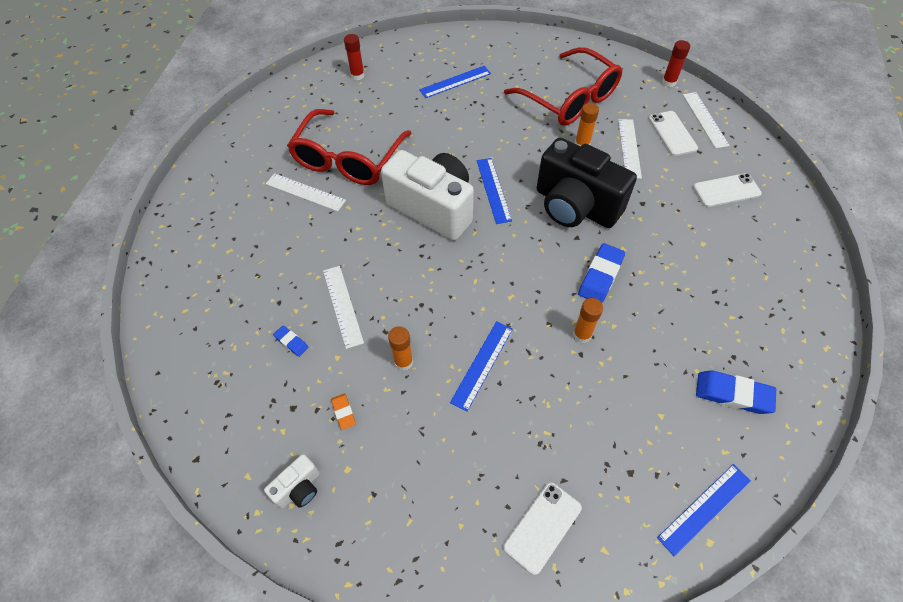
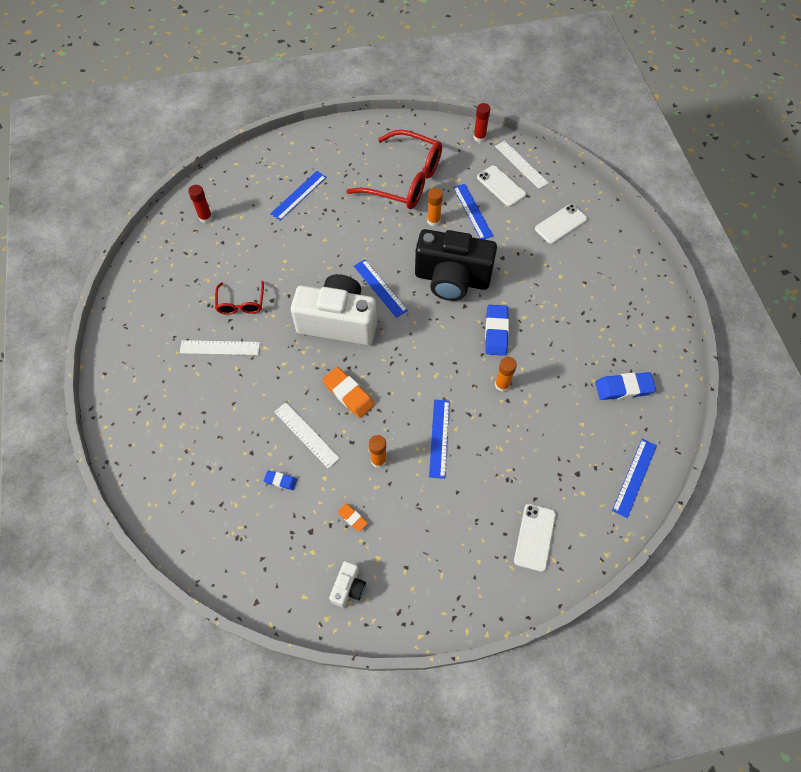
camera: 25 degrees left, 5 degrees up
red glasses [287,109,412,185] -> red glasses [215,281,264,315], size x0.50
white ruler [618,119,642,179] -> blue ruler [453,184,493,239]
none -> orange eraser [322,367,375,418]

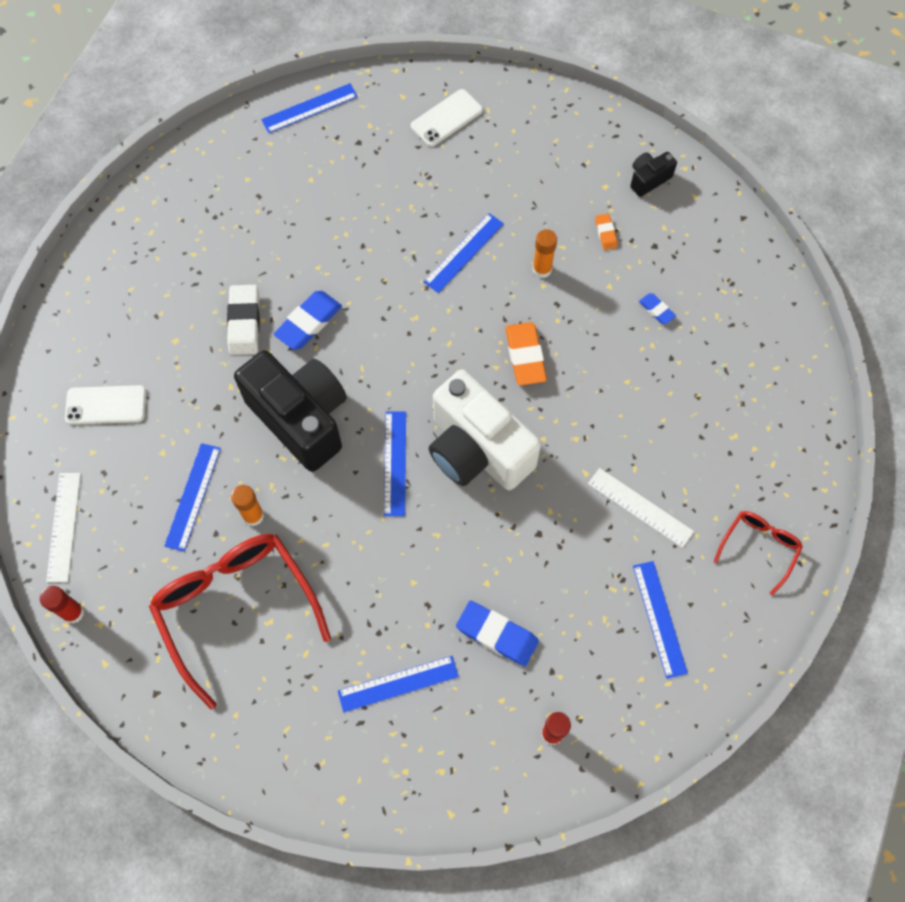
camera: 145 degrees left, 5 degrees up
red glasses [215,281,264,315] -> red glasses moved to [714,511,803,596]
white ruler [274,403,340,468] -> none
white camera [329,561,366,608] -> black camera [630,152,677,197]
white phone [477,165,526,207] -> none
orange glue stick [495,357,517,392] -> none
blue eraser [595,372,656,400] -> blue eraser moved to [456,601,539,667]
none -> white eraser [227,285,260,355]
none -> blue ruler [633,561,688,679]

